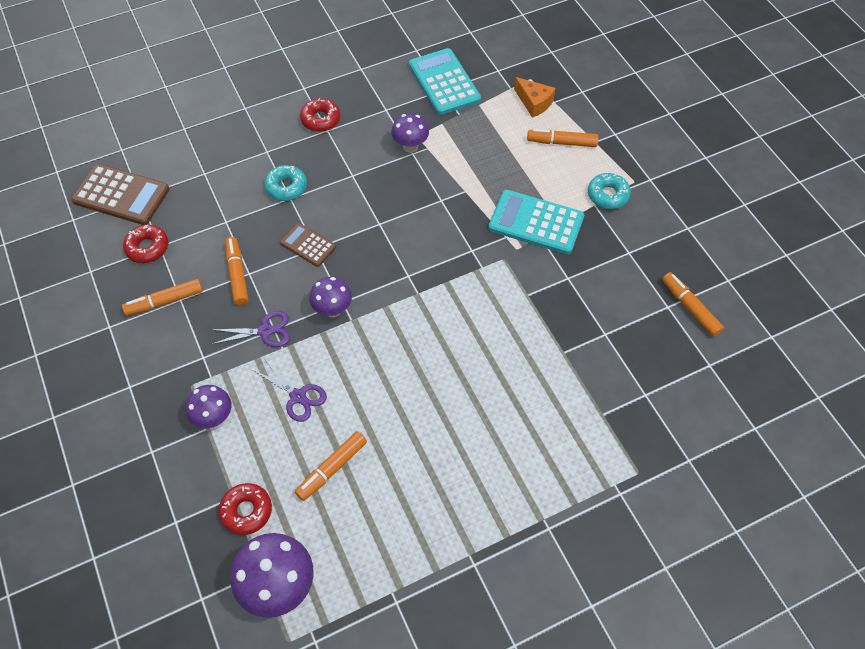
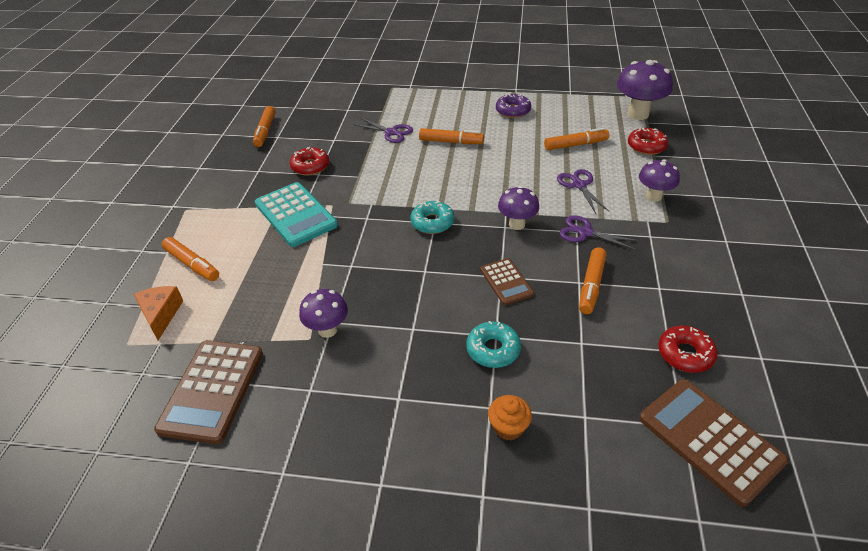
camera: 145 degrees left, 15 degrees down
orange marker [122,279,203,316] -> orange marker moved to [419,128,484,144]
red donut [300,98,341,132] -> red donut moved to [290,147,329,175]
turquoise calculator [409,48,481,115] -> brown calculator [154,340,263,444]
turquoise donut [588,173,631,209] -> turquoise donut moved to [410,201,454,234]
none -> purple scissors [353,118,413,143]
none -> orange cupcake [488,395,532,440]
none -> purple donut [496,94,531,118]

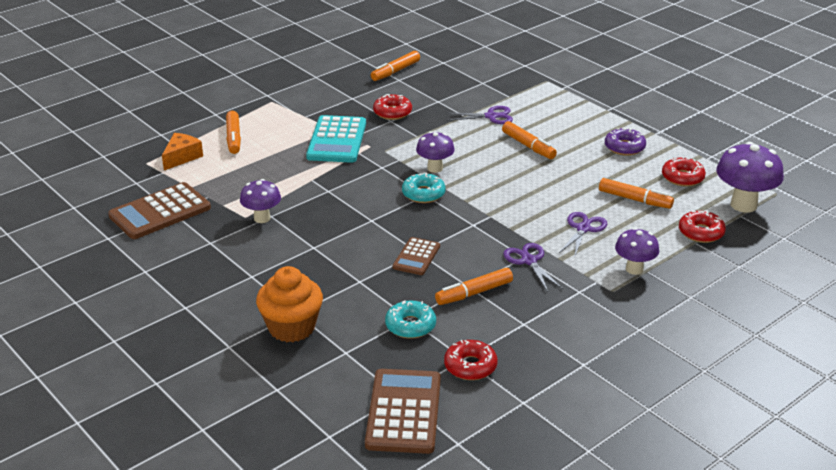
camera: 40 degrees right, 10 degrees down
purple scissors [353,118,413,143] -> purple scissors turned 75 degrees counterclockwise [447,106,513,124]
turquoise donut [466,321,521,368] -> turquoise donut moved to [385,300,436,339]
orange cupcake [488,395,532,440] -> orange cupcake [256,266,323,342], size x1.81
purple mushroom [498,186,539,230] -> purple mushroom moved to [416,131,455,173]
none -> red donut [662,157,706,186]

